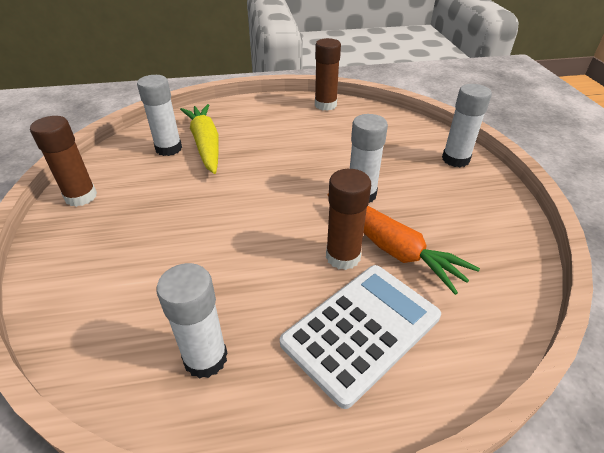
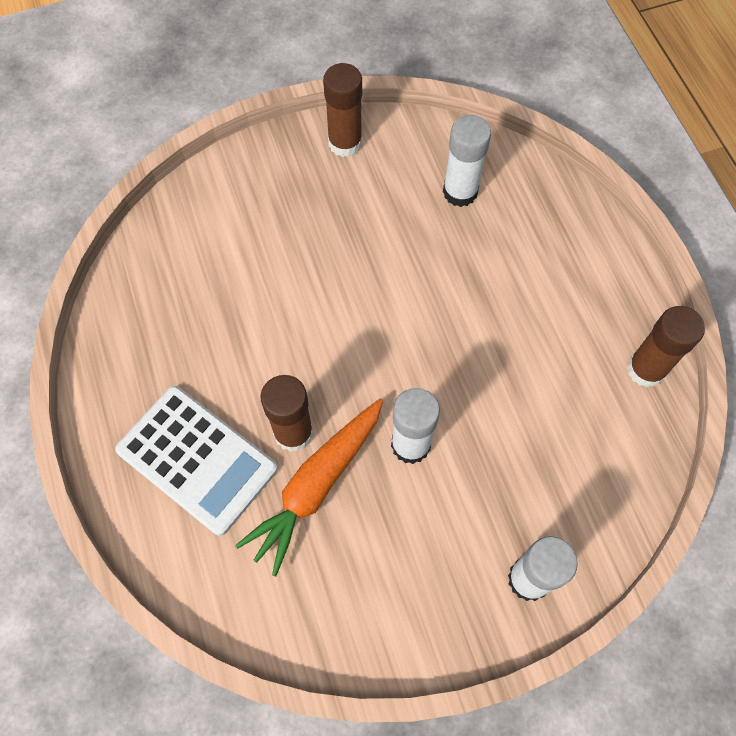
camera: 80 degrees right, 25 degrees up
white glue stick [156,263,227,379] -> none
yellow carrot [180,104,219,174] -> none

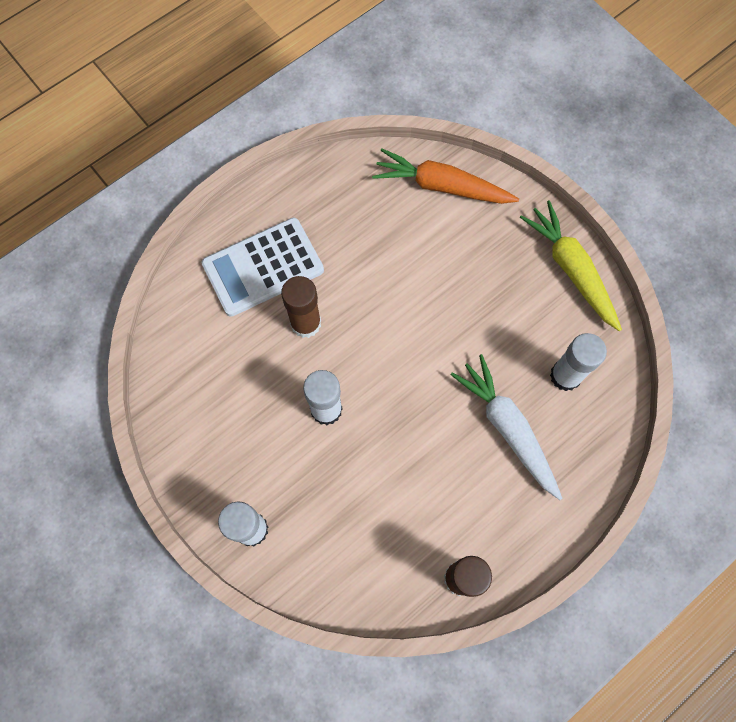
camera: 70 degrees right, 5 degrees up
white calculator [115,386,278,536] -> white calculator turned 45 degrees clockwise [201,218,324,317]
orange carrot [235,398,383,576] -> orange carrot moved to [372,148,519,204]
brown glue stick [323,63,362,157] -> yellow carrot [520,200,622,332]
none -> white carrot [451,354,563,500]

